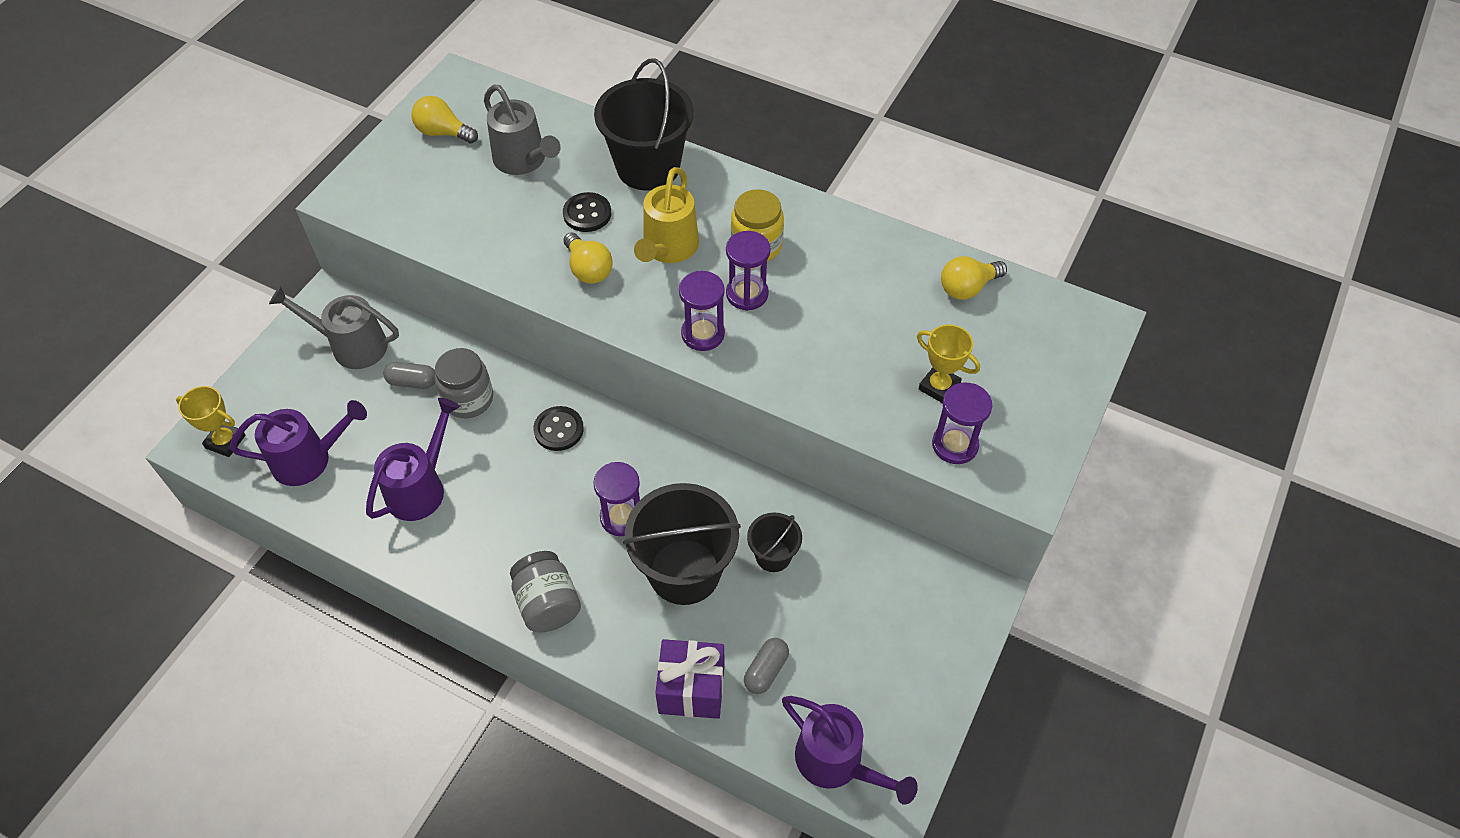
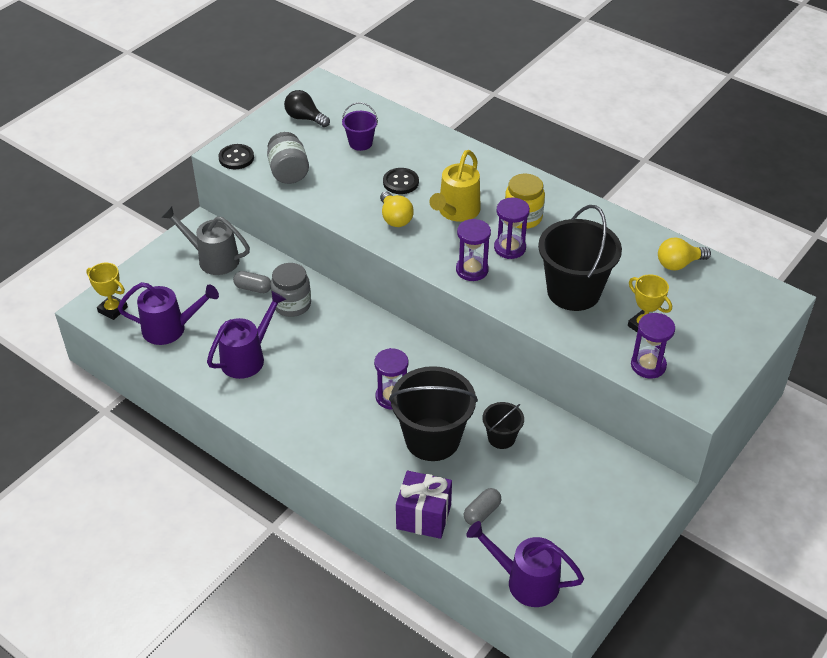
camera: 10 degrees right, 10 degrees down
yellow light bulb [411,96,478,143] -> black light bulb [284,90,330,127]
grey watering can [484,84,561,175] -> purple bucket [342,102,378,151]
grey jar [510,551,581,633] -> grey jar moved to [267,132,309,184]
black button [533,406,584,451] -> black button moved to [218,144,254,169]
black bucket [594,58,694,190] -> black bucket moved to [538,205,622,311]
purple watering can [782,696,918,805] -> purple watering can turned 150 degrees clockwise [466,521,584,607]

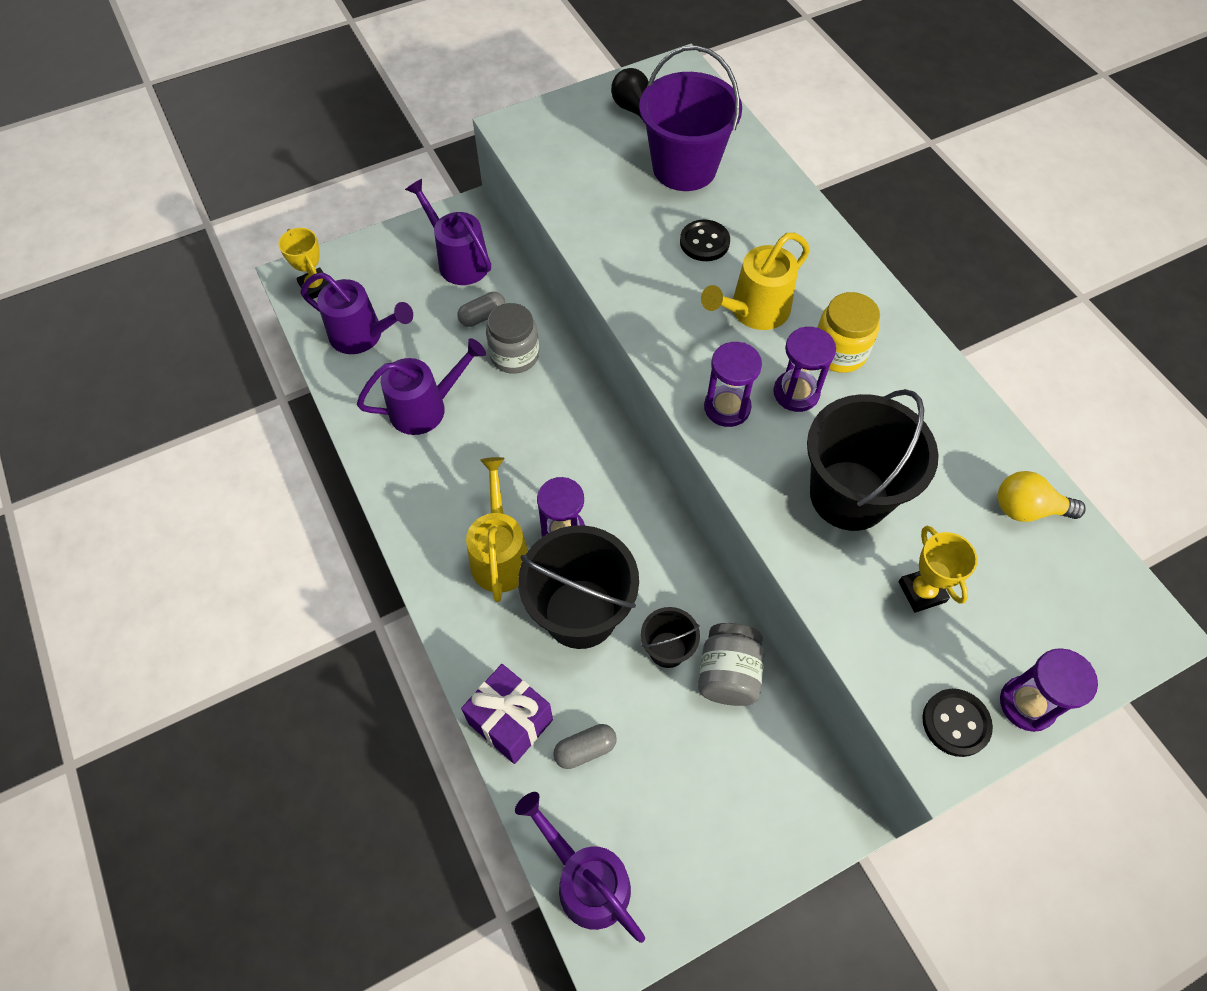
camera: 25 degrees right, 15 degrees up
grey watering can [161,206,250,275] -> purple watering can [405,179,491,285]
black button [218,144,254,169] -> black button moved to [922,689,993,757]
grey capsule [233,271,271,293] -> grey capsule turned 75 degrees counterclockwise [457,292,505,327]
grey jar [267,132,309,184] -> grey jar moved to [698,623,764,706]
purple bucket [342,102,378,151] -> purple bucket [639,46,742,191], size x2.00
yellow light bulb [380,191,414,227] -> none
purple hourglass [631,313,675,378] -> purple hourglass moved to [1000,648,1098,732]
none -> yellow watering can [466,457,528,602]

